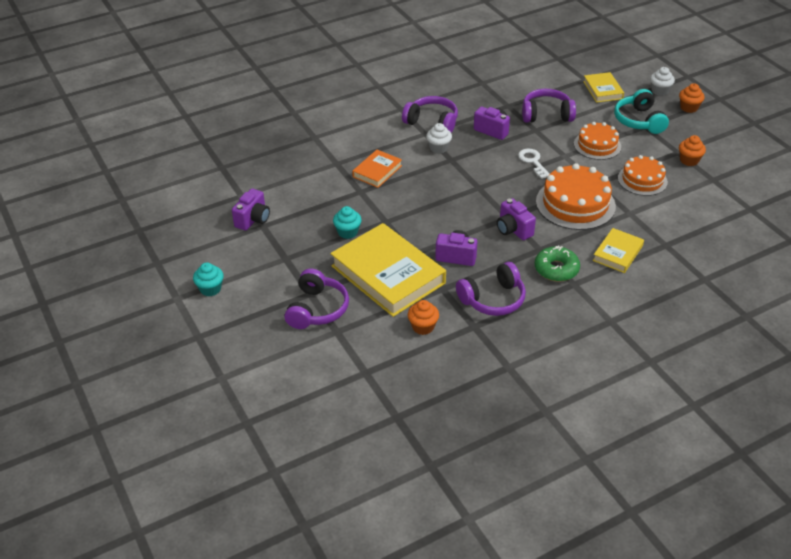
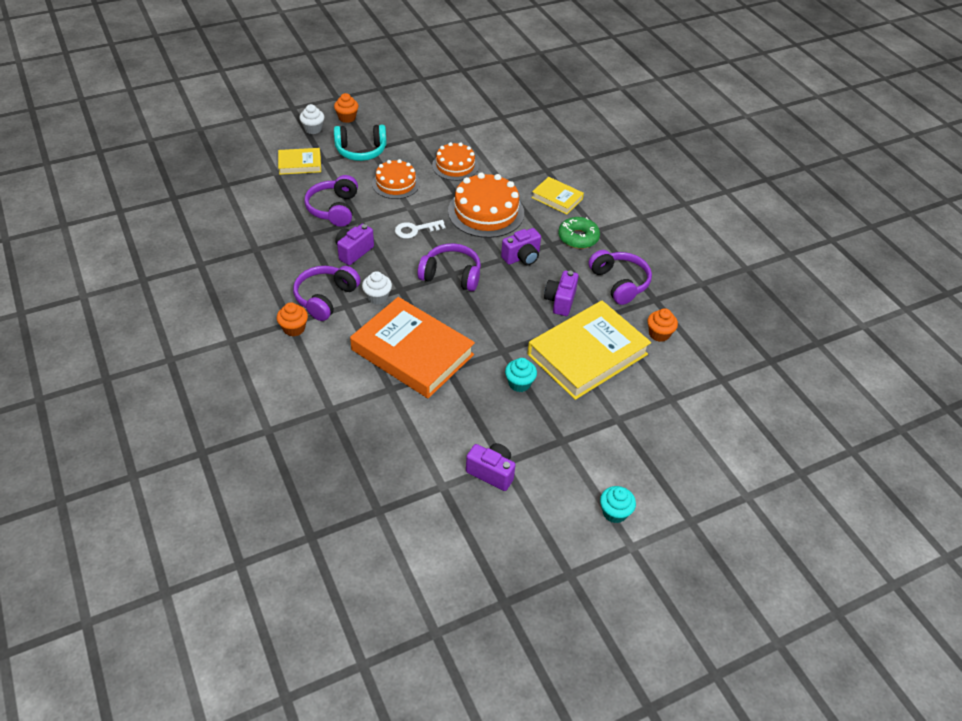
camera: 90 degrees left, 5 degrees up
purple headphones [284,268,349,329] -> purple headphones moved to [417,243,481,291]
orange book [352,150,402,188] -> orange book [350,297,475,398], size x2.00
orange cupcake [679,135,706,166] -> orange cupcake moved to [277,302,308,337]

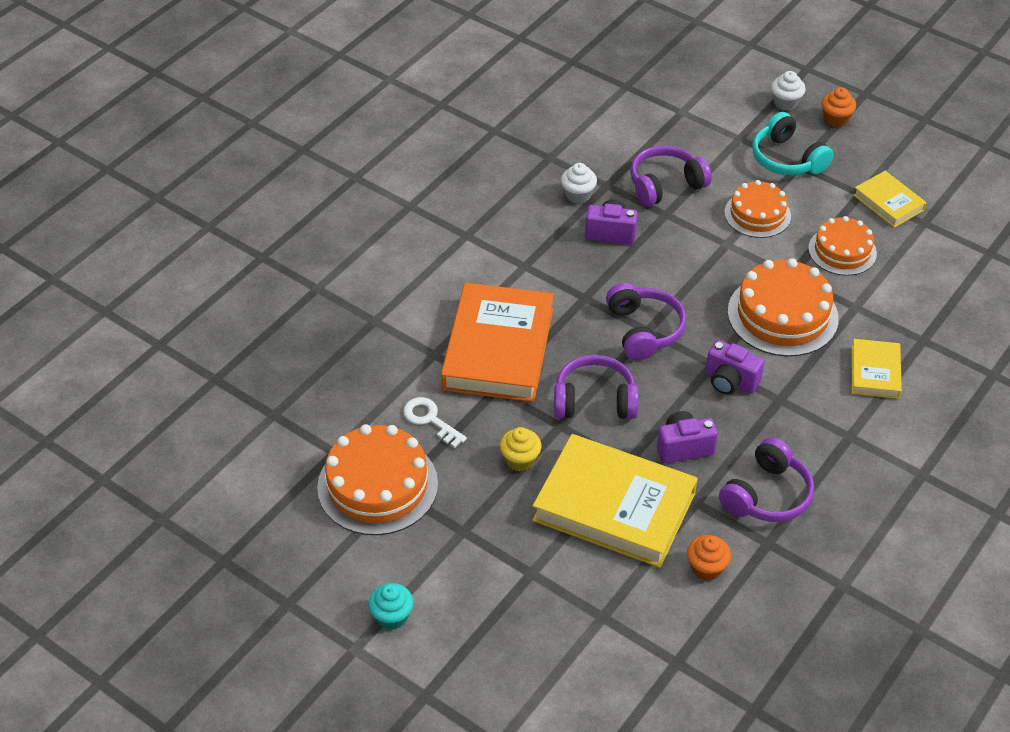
camera: 65 degrees right, 0 degrees up
orange cupcake [277,302,308,337] -> none
yellow book [278,148,321,175] -> yellow book moved to [853,171,927,228]
purple headphones [293,266,360,321] -> purple headphones moved to [554,355,639,419]
white cupcake [362,271,392,305] -> white cupcake moved to [561,163,597,204]
white key [395,220,445,239] -> white key moved to [403,397,467,448]
purple camera [466,443,515,491] -> orange cake [317,424,438,535]
turquoise cupcake [505,358,537,392] -> yellow cupcake [500,427,542,472]
green donut [558,217,600,249] -> none

